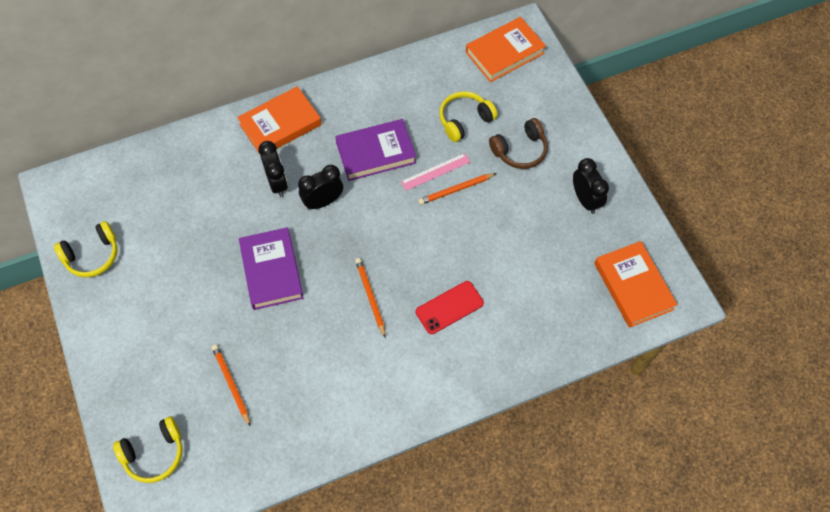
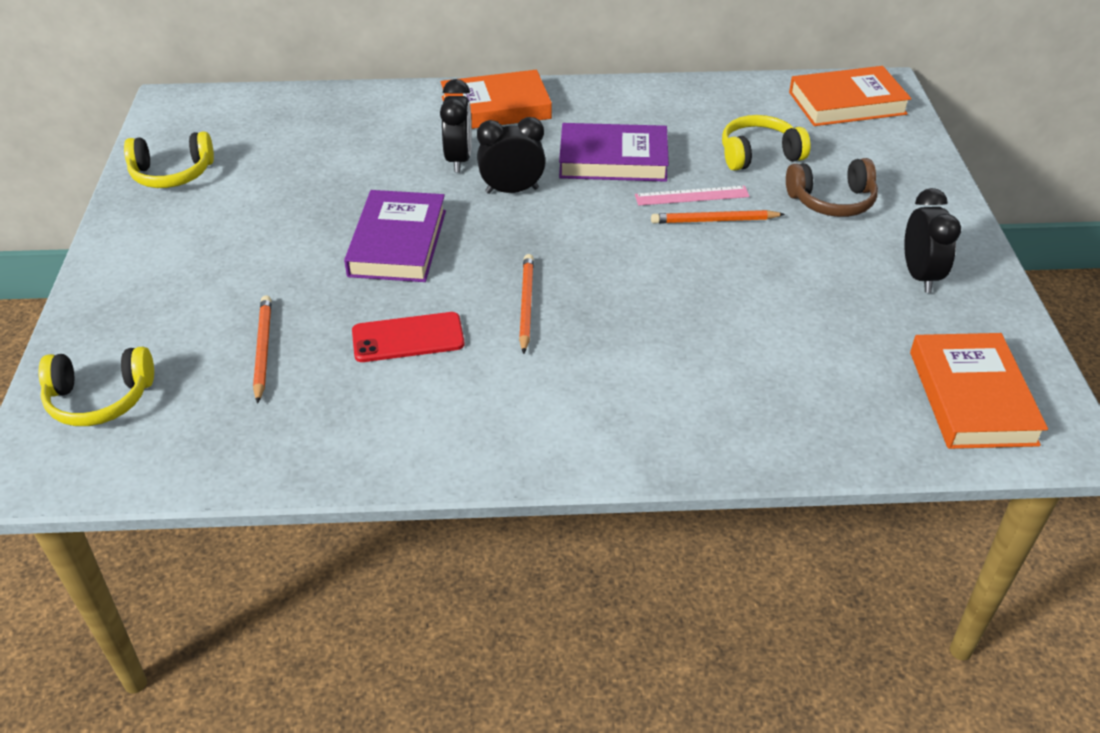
camera: 20 degrees right, 20 degrees down
red phone [416,281,484,334] -> red phone moved to [352,312,465,362]

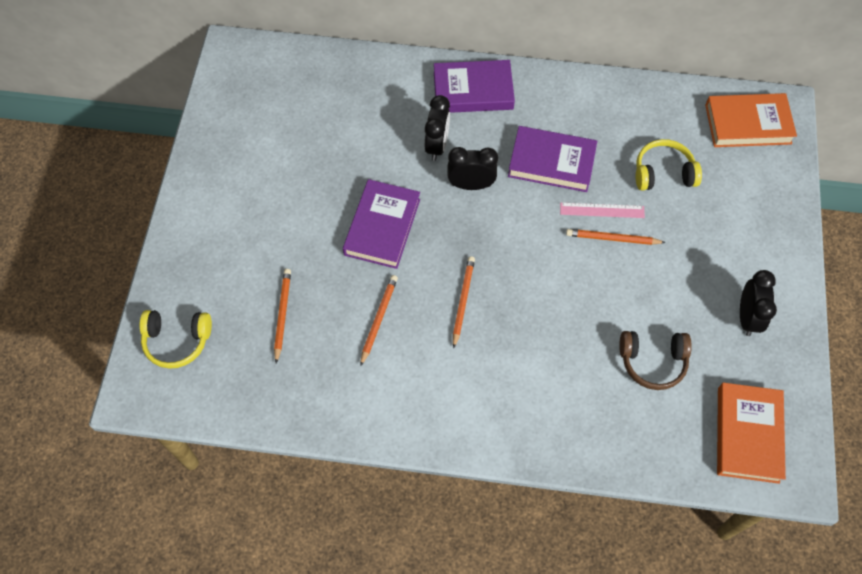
camera: 10 degrees right, 20 degrees up
yellow headphones [124,131,214,188] -> none
red phone [352,312,465,362] -> orange pencil [360,275,398,366]
orange book [441,70,552,129] -> purple book [434,60,515,113]
brown headphones [786,158,878,217] -> brown headphones moved to [619,331,692,390]

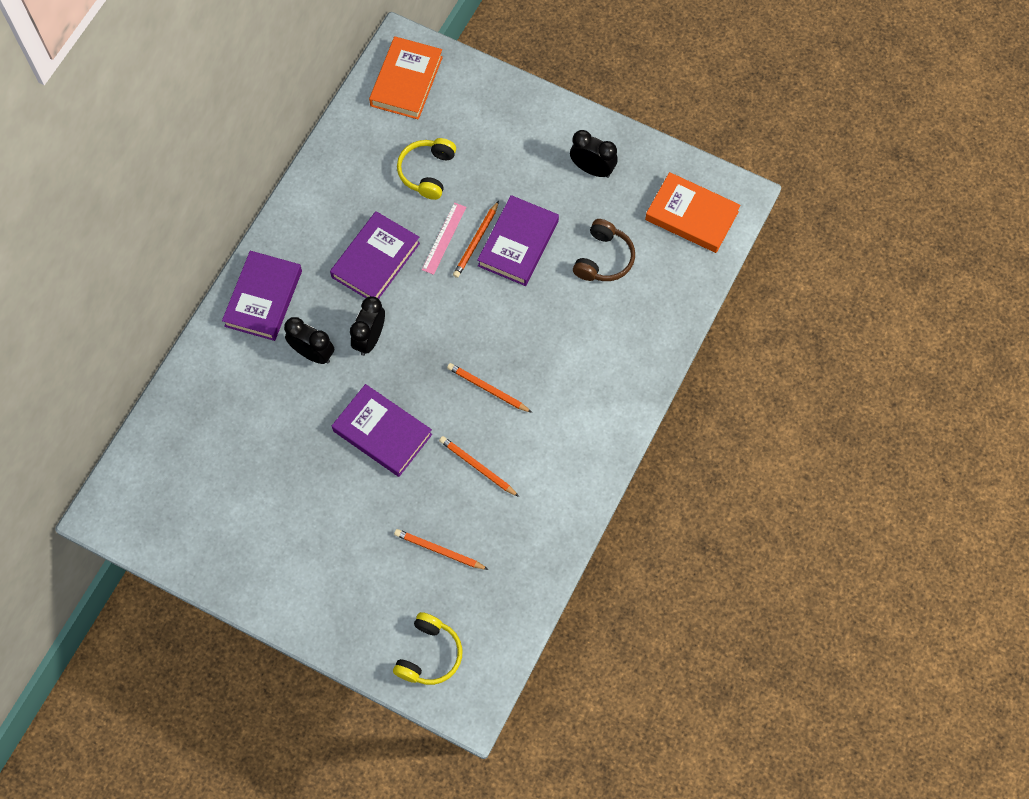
camera: 70 degrees left, 5 degrees up
none -> purple book [478,195,559,286]

